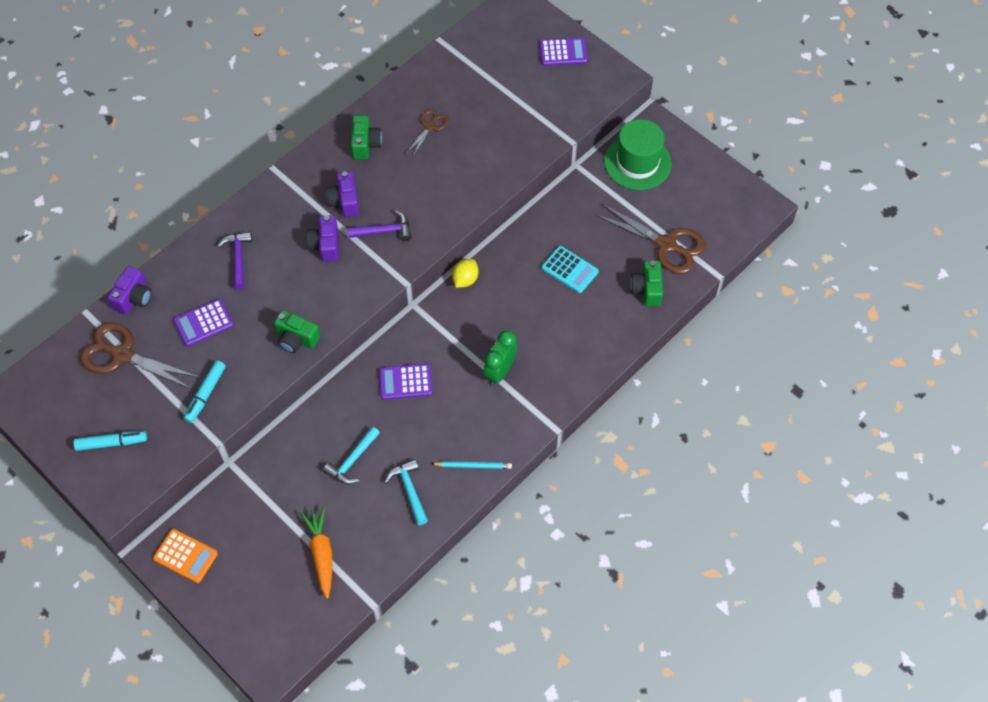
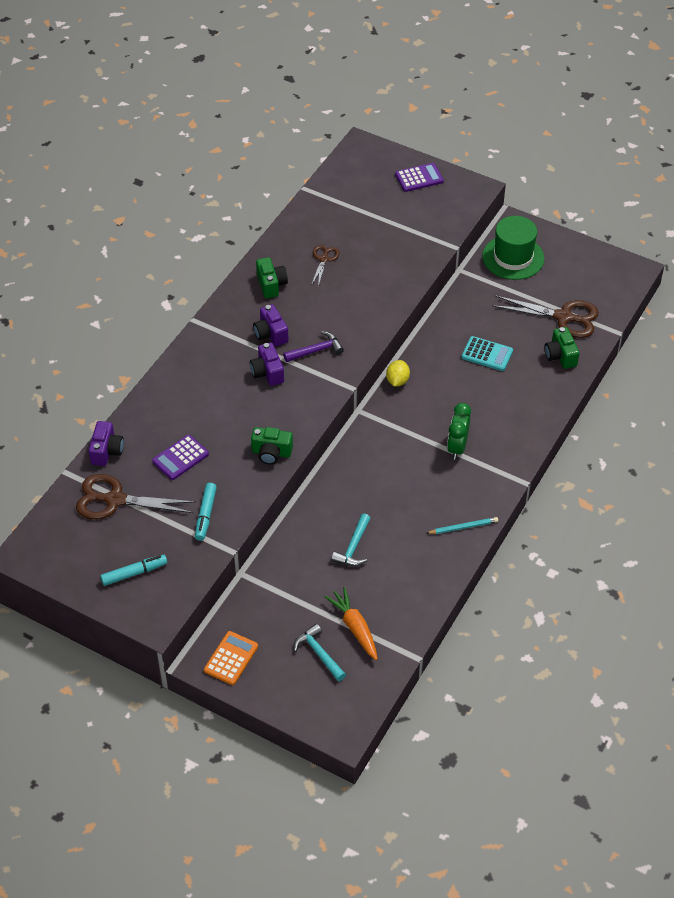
camera: 15 degrees left, 10 degrees down
orange calculator [153,529,218,583] -> orange calculator turned 75 degrees counterclockwise [204,631,258,685]
purple hammer [217,232,252,290] -> none
purple calculator [379,363,433,400] -> none
turquoise hammer [385,459,428,525] -> turquoise hammer moved to [294,624,346,681]

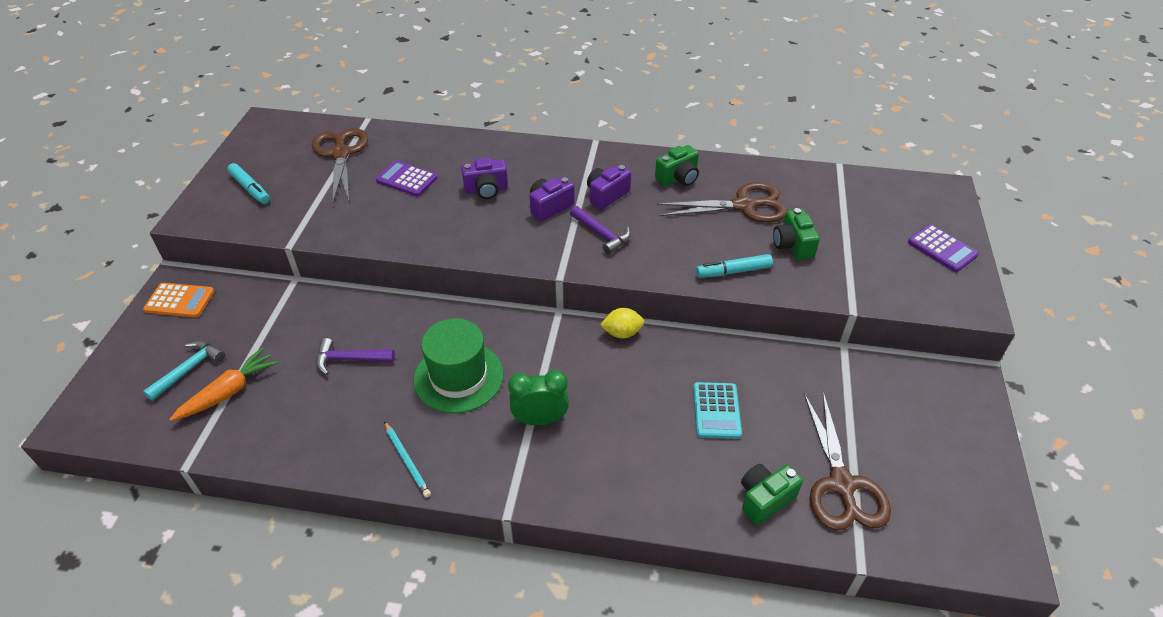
camera: 70 degrees right, 5 degrees down
purple camera [88,421,124,466] -> purple camera moved to [461,158,508,199]
turquoise marker [195,483,217,541] -> turquoise marker moved to [696,254,773,278]
green camera [251,427,293,465] -> green camera moved to [773,208,820,260]
brown scissors [311,245,340,287] -> brown scissors [657,182,788,222], size x1.81
turquoise hammer [331,514,371,566] -> purple hammer [316,338,395,375]
green hat [482,216,544,280] -> green hat moved to [413,318,504,413]

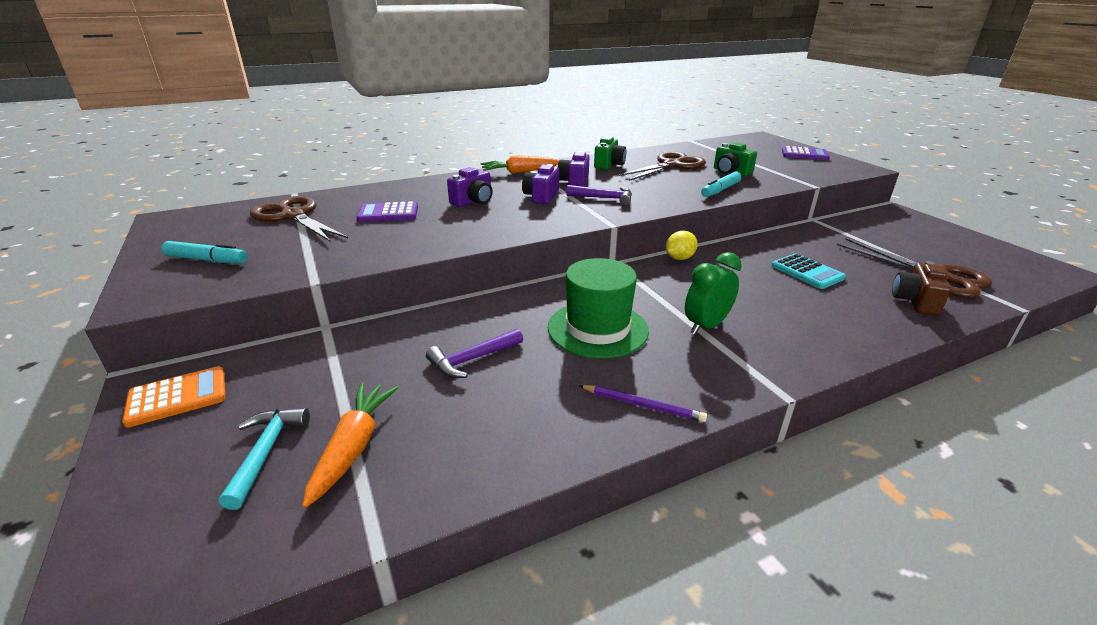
camera: 35 degrees left, 15 degrees down
turquoise pencil [384,421,431,498] -> purple pencil [579,385,707,422]
green camera [741,464,803,525] -> brown camera [892,261,951,315]
none -> orange carrot [481,155,559,174]

